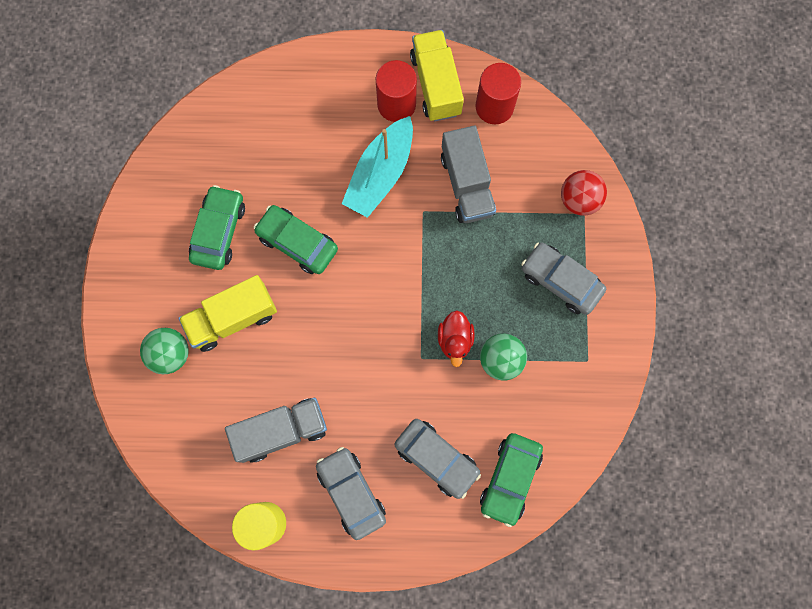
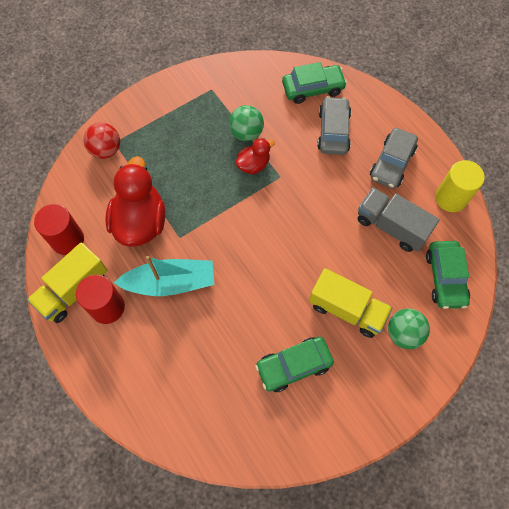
camera: 125 degrees left, 10 degrees down
green car [253,205,338,274] -> green car moved to [426,241,470,309]
grey truck [441,126,496,223] -> red duck [105,156,165,247]
grey car [521,242,606,315] -> none

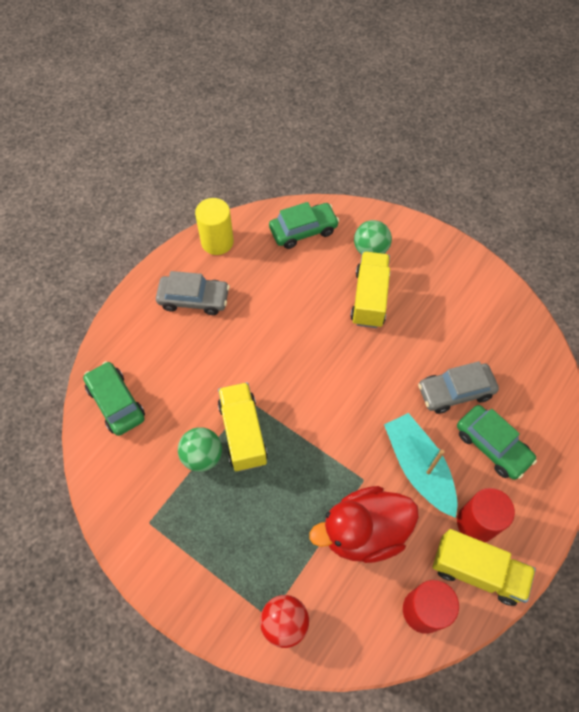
camera: 110 degrees left, 5 degrees down
red duck [235,138,275,174] -> yellow truck [218,382,268,471]
green car [255,337,334,392] -> green car moved to [457,405,537,480]
grey car [317,96,351,155] -> grey car moved to [418,361,499,414]
grey truck [358,188,440,252] -> none

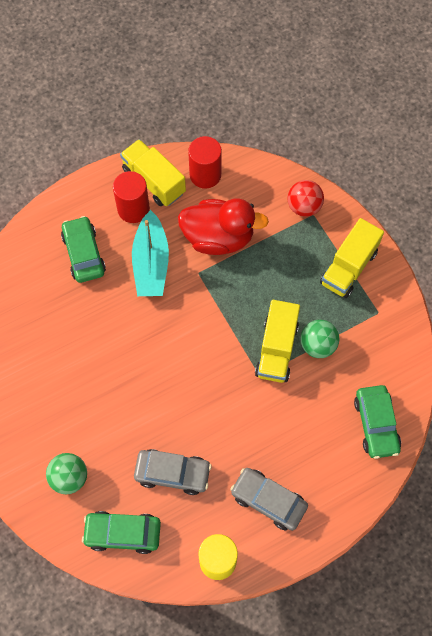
camera: 155 degrees left, 5 degrees up
yellow truck [350,252,390,328] -> yellow truck moved to [320,218,384,298]
grey car [418,361,499,414] -> grey car moved to [134,449,212,495]

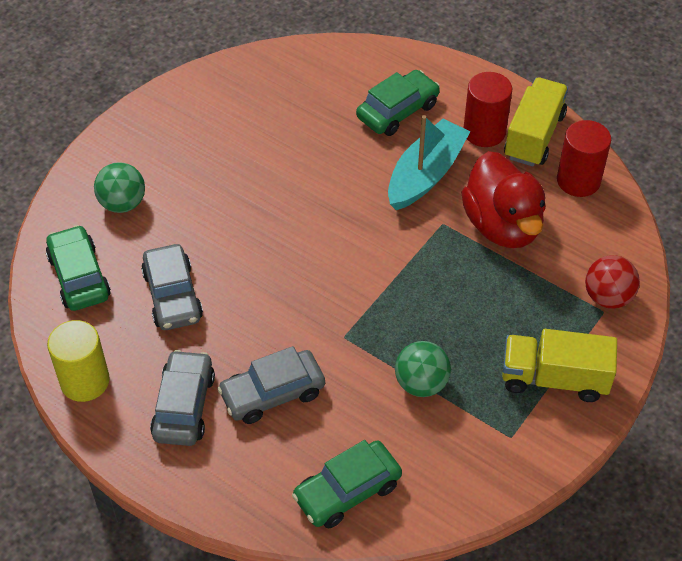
camera: 65 degrees right, 15 degrees down
turquoise boat [132,210,169,296] -> turquoise boat turned 150 degrees clockwise [388,115,471,210]
yellow truck [255,300,300,383] -> none
none -> grey car [217,346,325,424]

